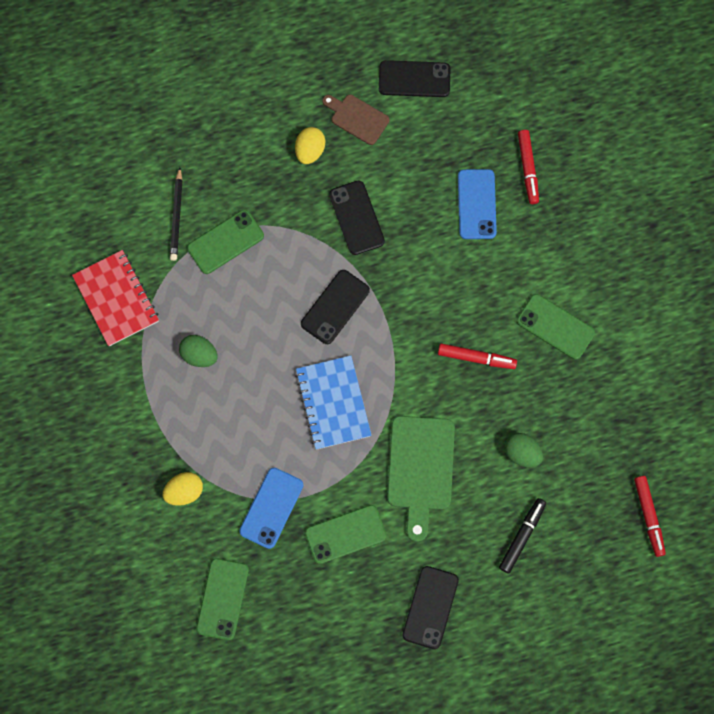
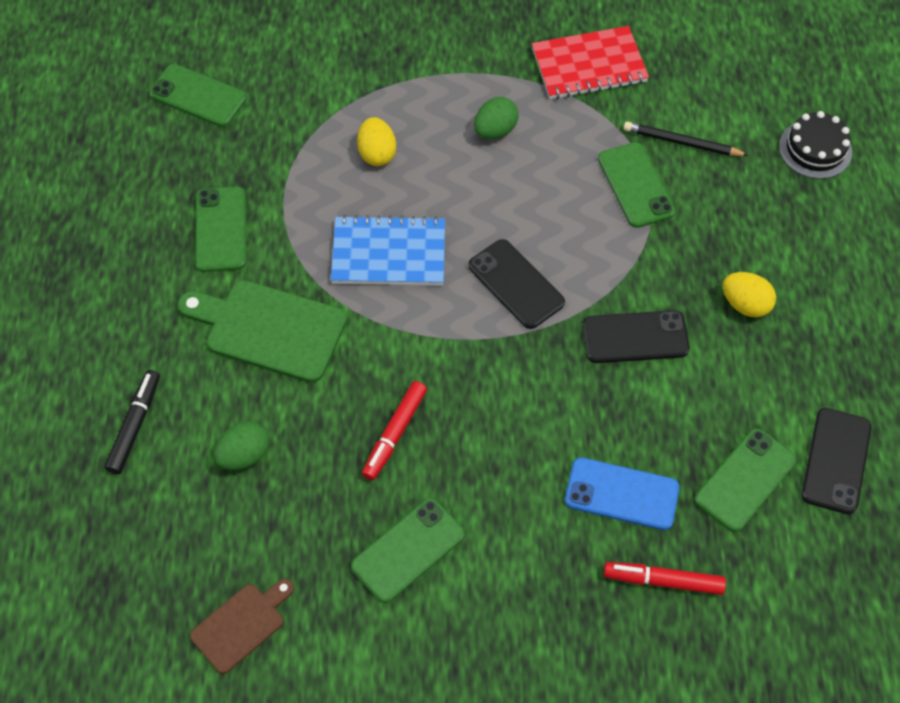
camera: 105 degrees right, 15 degrees down
yellow egg [162,472,203,506] -> yellow egg moved to [357,117,396,166]
blue phone [239,468,304,549] -> none
brown cutting board [322,95,390,145] -> brown cutting board moved to [190,579,294,674]
black phone [402,566,459,649] -> none
black marker [499,498,546,574] -> black marker turned 120 degrees counterclockwise [105,370,160,475]
red marker [634,476,666,557] -> none
none -> green phone [695,428,796,532]
none -> black cake [779,111,852,179]

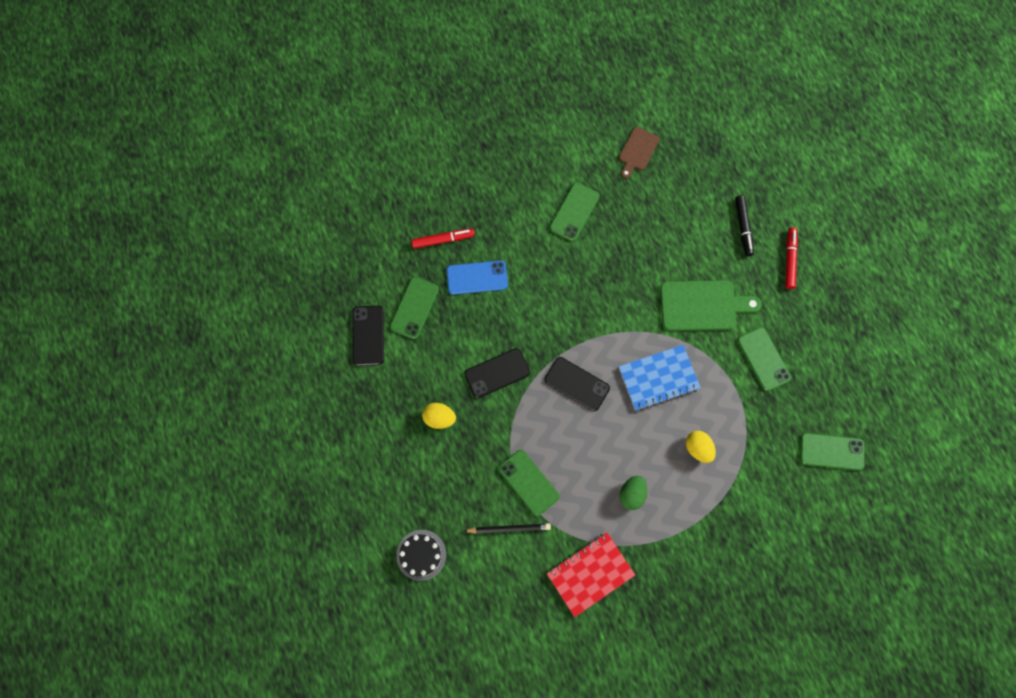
camera: 160 degrees right, 15 degrees up
green egg [213,421,269,470] -> none
red marker [362,381,427,481] -> red marker moved to [786,227,798,289]

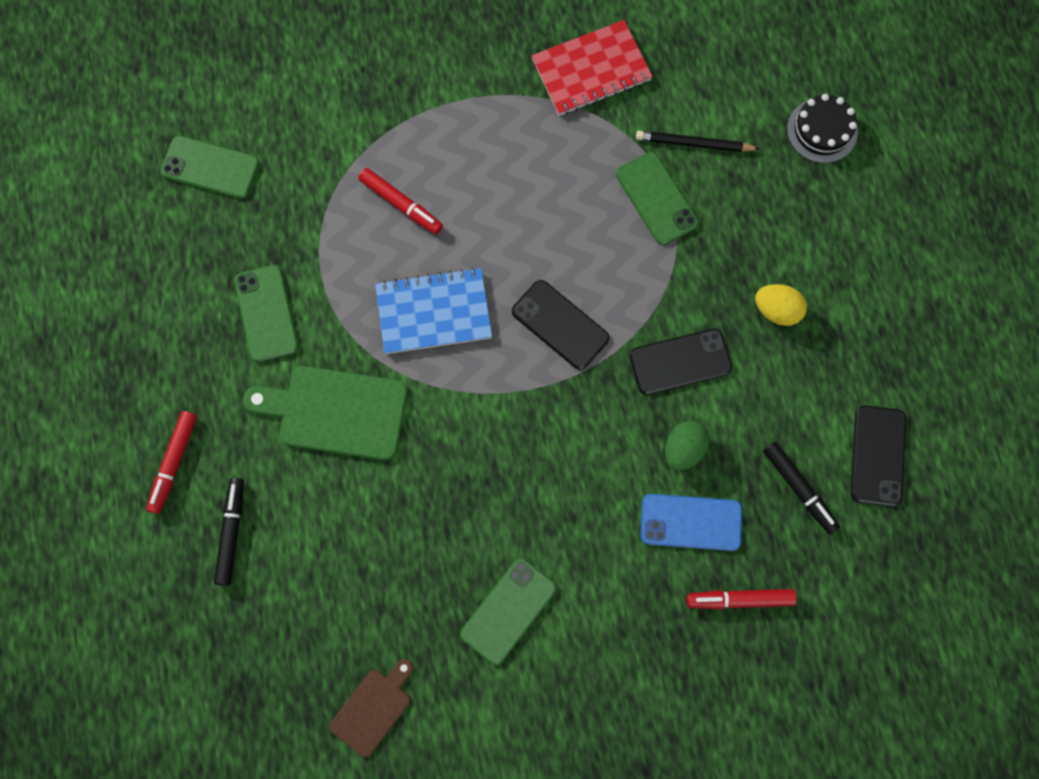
camera: 170 degrees left, 0 degrees up
green phone [390,277,439,339] -> black marker [763,442,840,534]
green egg [619,476,647,510] -> green egg moved to [665,421,710,471]
yellow egg [686,431,716,463] -> red marker [358,168,443,234]

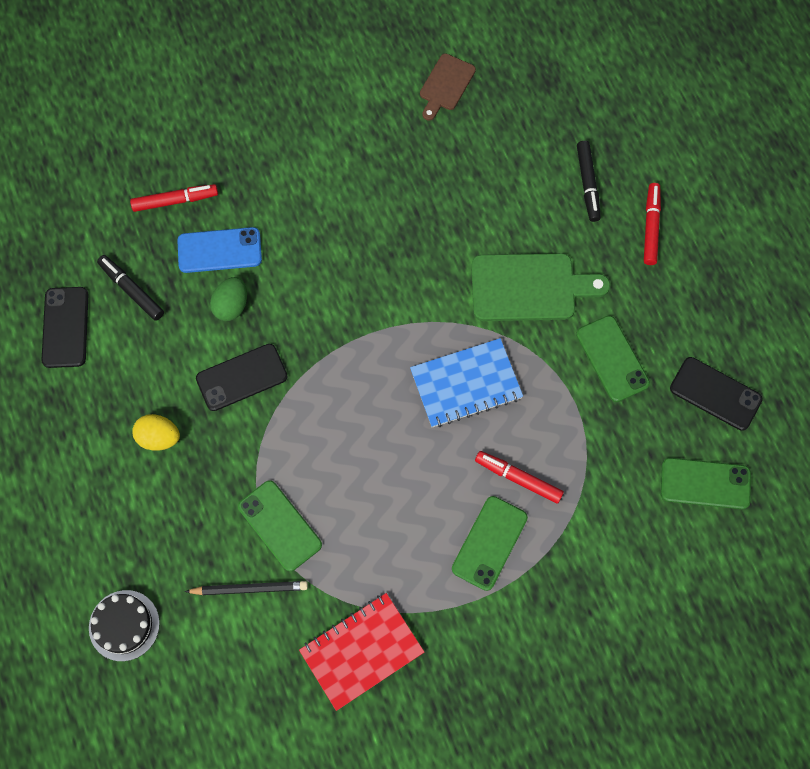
camera: 170 degrees right, 5 degrees down
green phone [460,558,557,665] -> green phone moved to [452,496,528,591]
black phone [512,280,609,370] -> black phone moved to [670,357,763,431]

